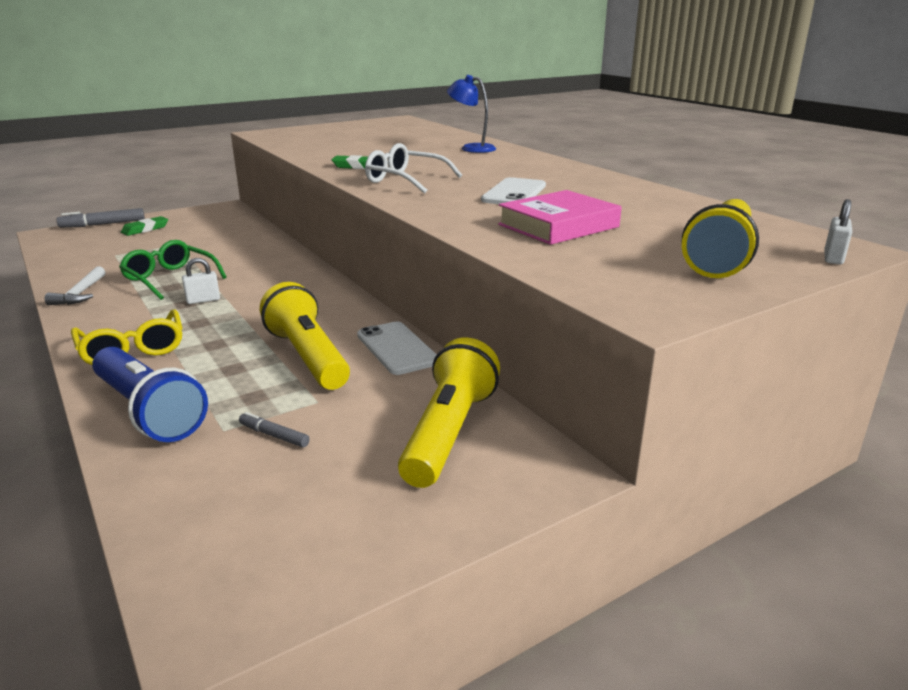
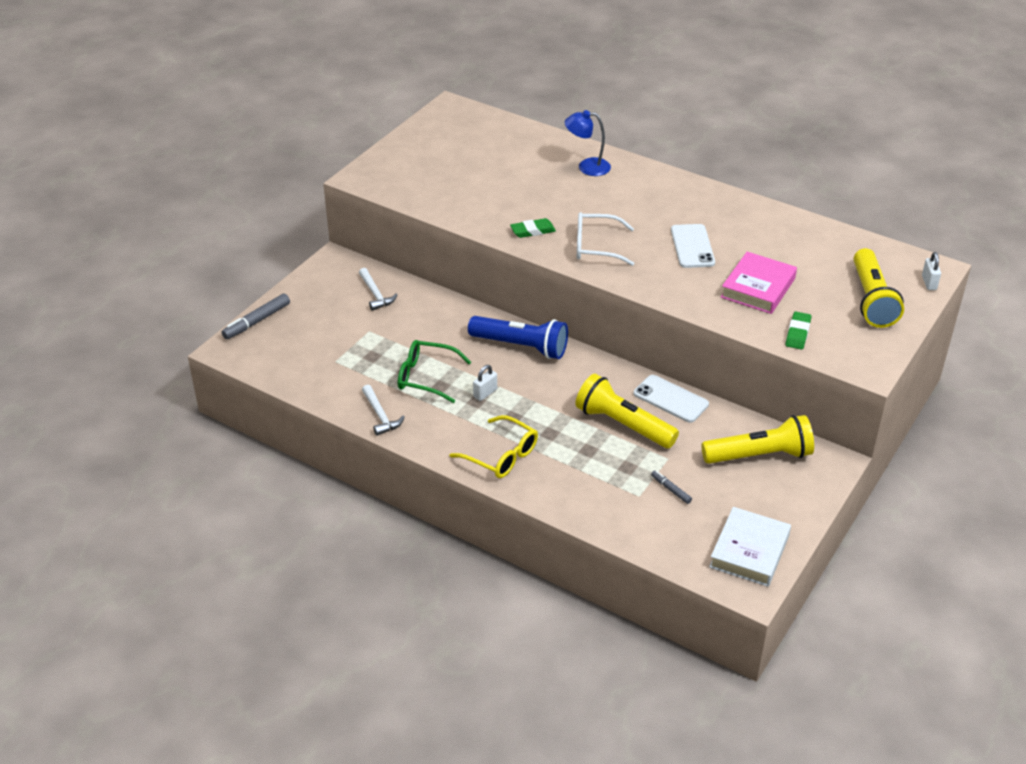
camera: 25 degrees left, 15 degrees up
blue flashlight [92,347,208,442] -> blue flashlight moved to [468,316,568,359]
green eraser [121,216,168,236] -> green eraser moved to [785,312,811,349]
grey marker [239,412,310,447] -> grey marker turned 45 degrees clockwise [651,470,692,504]
yellow flashlight [398,337,500,488] -> yellow flashlight turned 90 degrees clockwise [702,415,814,464]
none -> white hammer [359,268,397,311]
none -> white book [709,507,791,587]

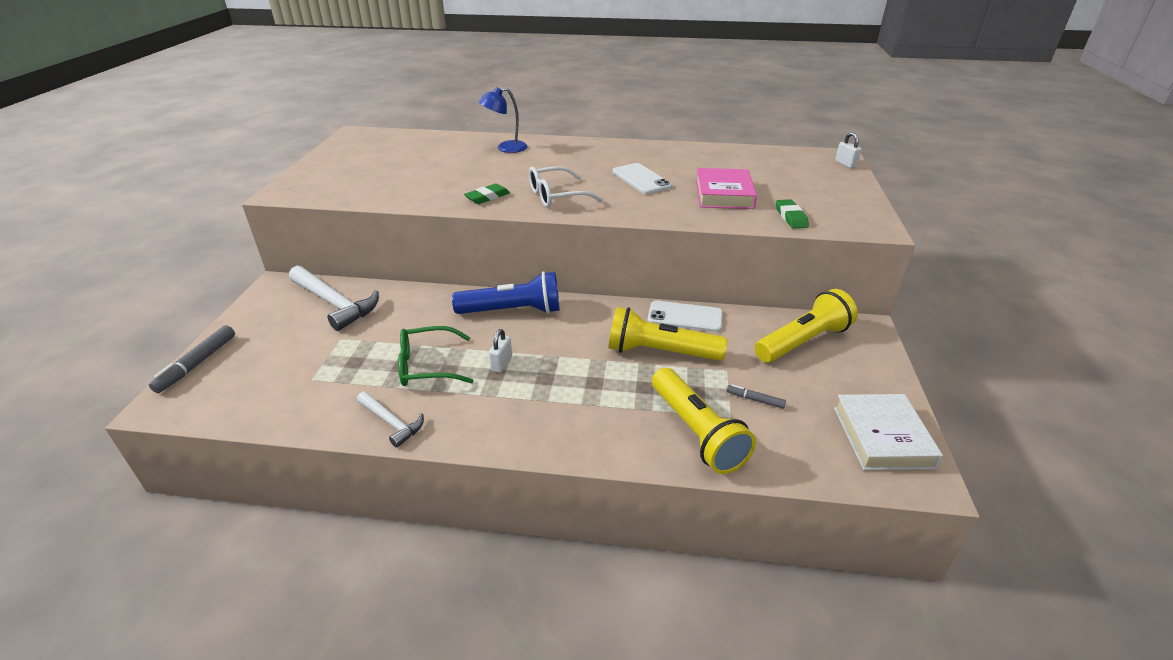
camera: 25 degrees left, 5 degrees down
white hammer [359,268,397,311] -> white hammer [289,266,379,331], size x1.76
yellow glasses [449,415,538,478] -> none
yellow flashlight [853,248,904,328] -> yellow flashlight moved to [652,368,756,474]

